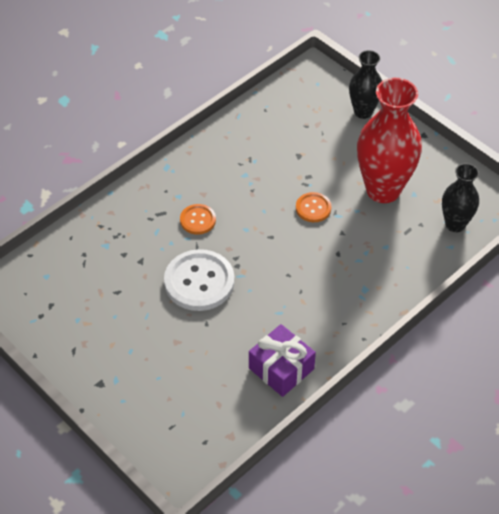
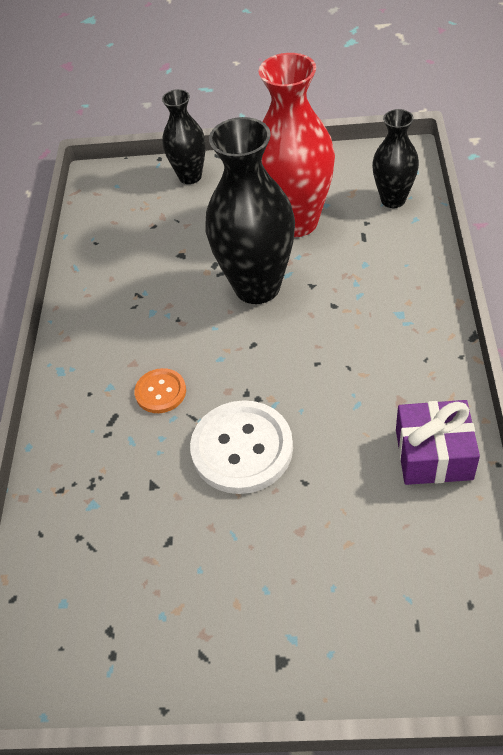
camera: 40 degrees left, 0 degrees up
orange button [296,192,332,222] -> black vase [205,117,295,304]

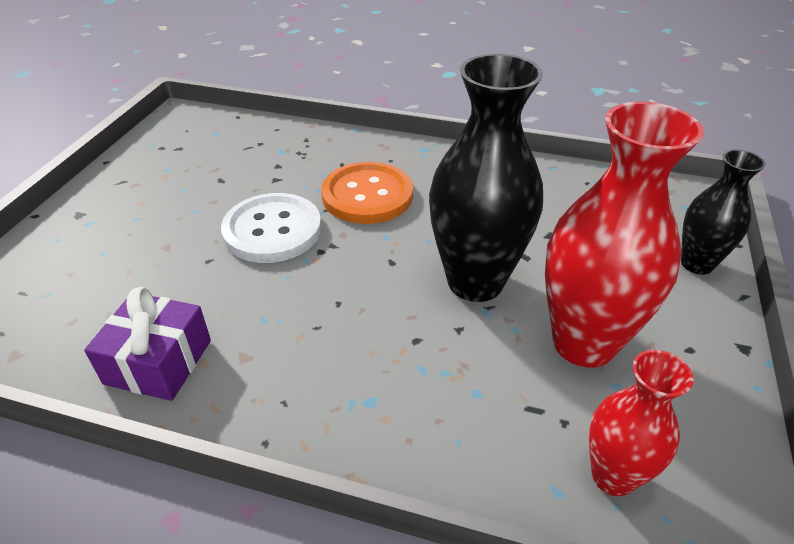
camera: 100 degrees right, 10 degrees down
orange button [134,368,186,413] -> orange button [321,162,413,224], size x1.87
black vase [372,109,419,208] -> red vase [589,350,694,496]

